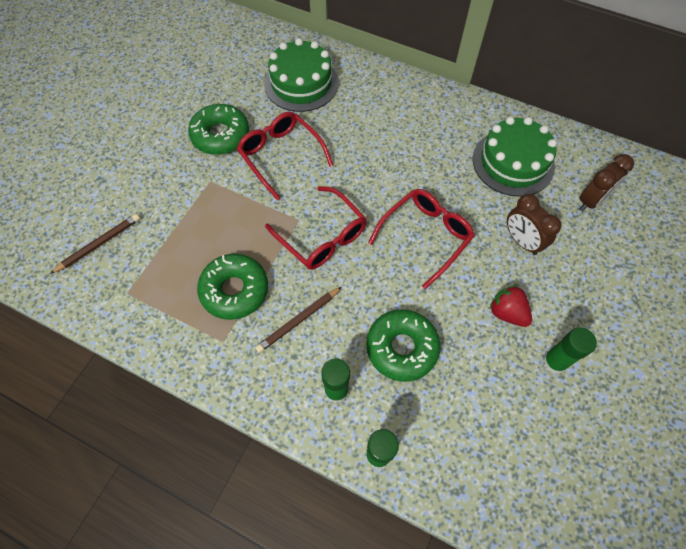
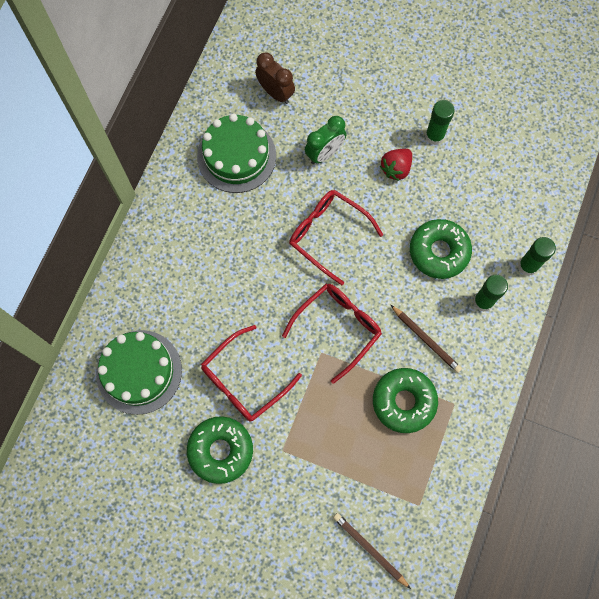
camera: 95 degrees left, 10 degrees up
brown clock [507,194,561,255] -> green clock [305,116,346,164]

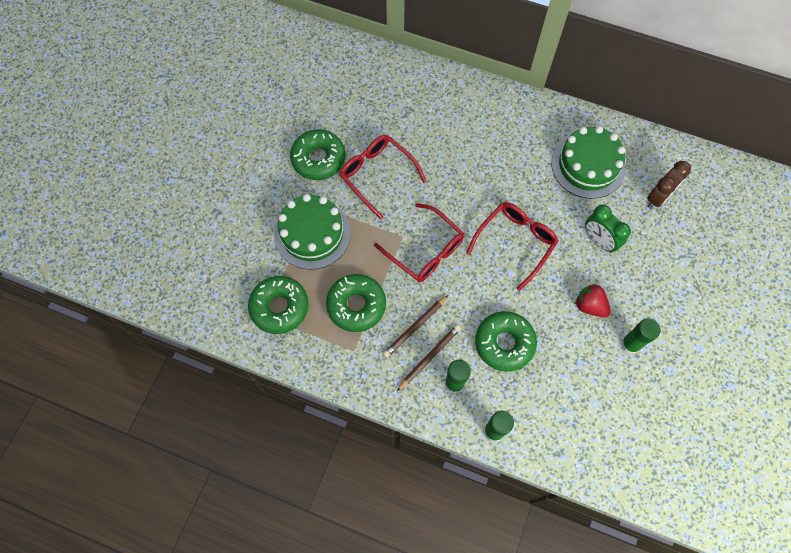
camera: 90 degrees right, 5 degrees down
green cake [96,330,182,415] -> green cake moved to [274,194,351,270]
brown pencil [333,513,411,589] -> brown pencil moved to [397,324,461,391]
none -> green donut [248,276,309,334]

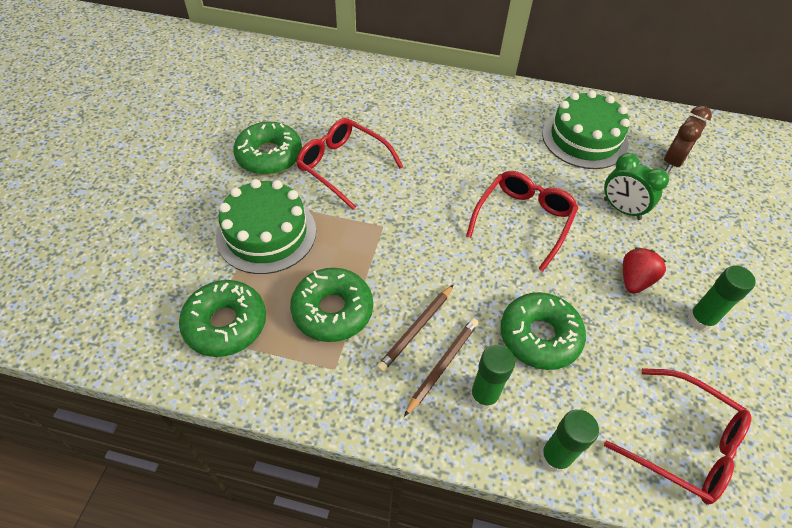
camera: 10 degrees left, 15 degrees down
red glasses [374,203,464,282] -> red glasses moved to [604,368,751,505]
red strawberry [575,284,611,317] -> red strawberry turned 90 degrees clockwise [623,247,666,294]

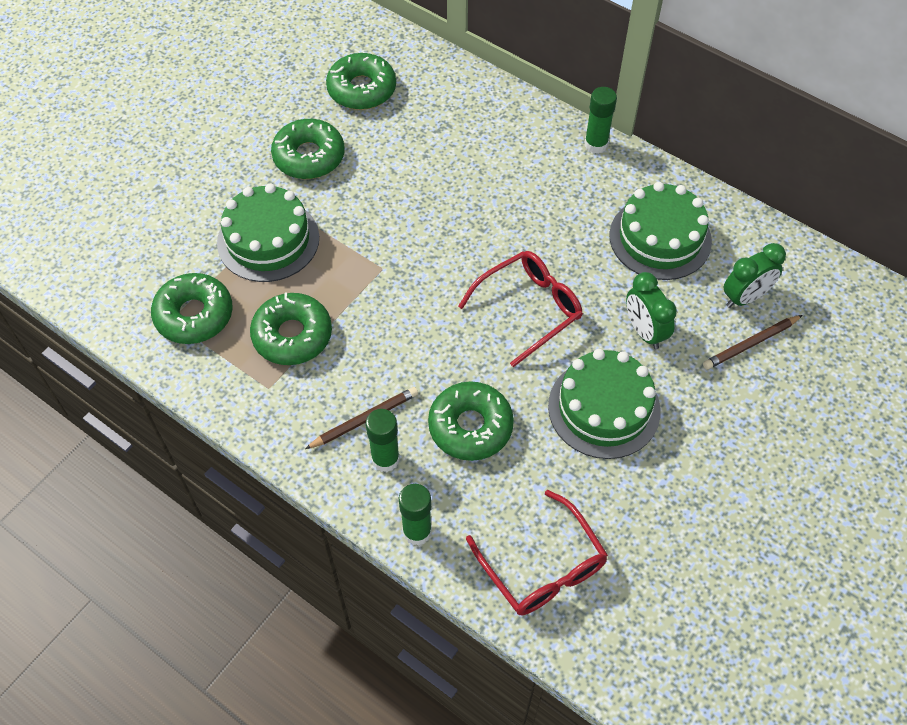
camera: 25 degrees right, 5 degrees up
red glasses [296,118,403,210] -> none
brown pencil [377,284,454,372] -> brown pencil moved to [703,315,803,370]
red strawberry [623,247,666,294] -> green cake [548,349,660,459]
brown clock [664,106,712,172] -> green clock [724,243,786,308]
green glue stick [688,265,756,332] -> green glue stick moved to [584,87,617,154]
none -> green donut [326,53,396,110]

